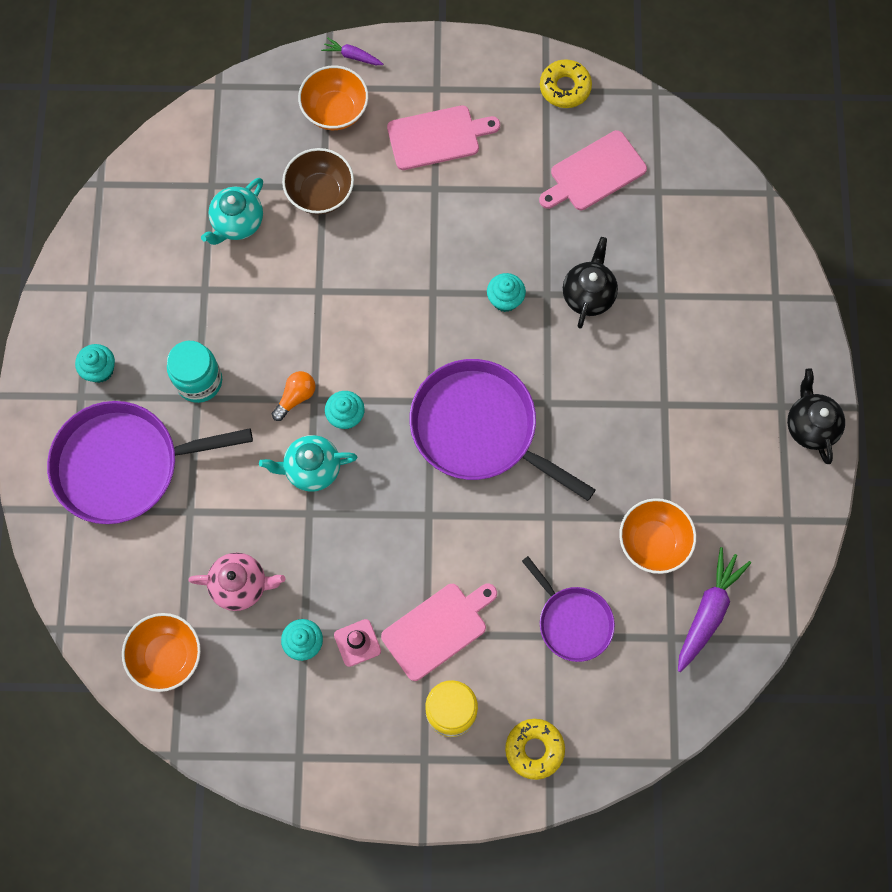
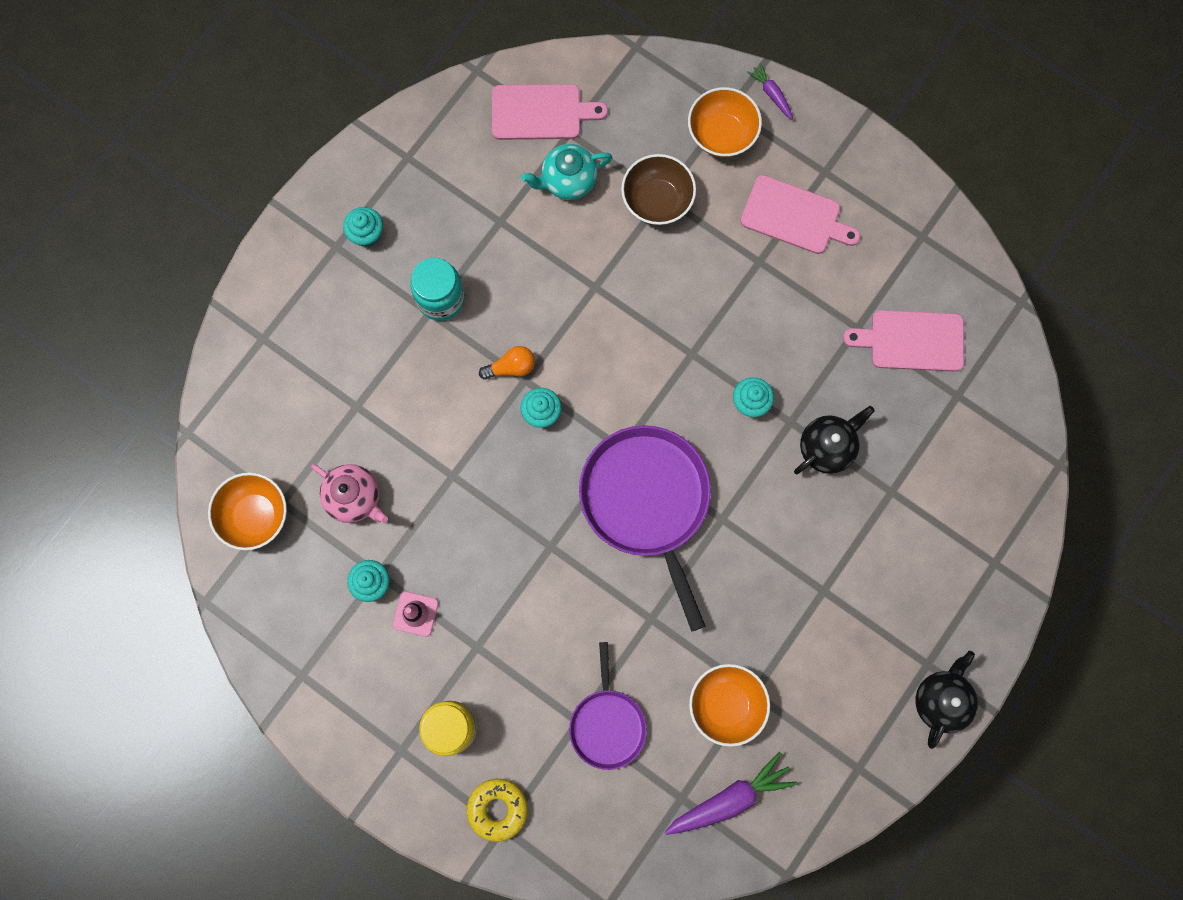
camera: 35 degrees right, 5 degrees up
purple pan [47,401,253,524] -> none
turquoise teapot [259,435,357,492] -> none
pink cutting board [381,584,497,681] -> pink cutting board moved to [492,84,608,140]
yellow donut [540,59,592,108] -> none

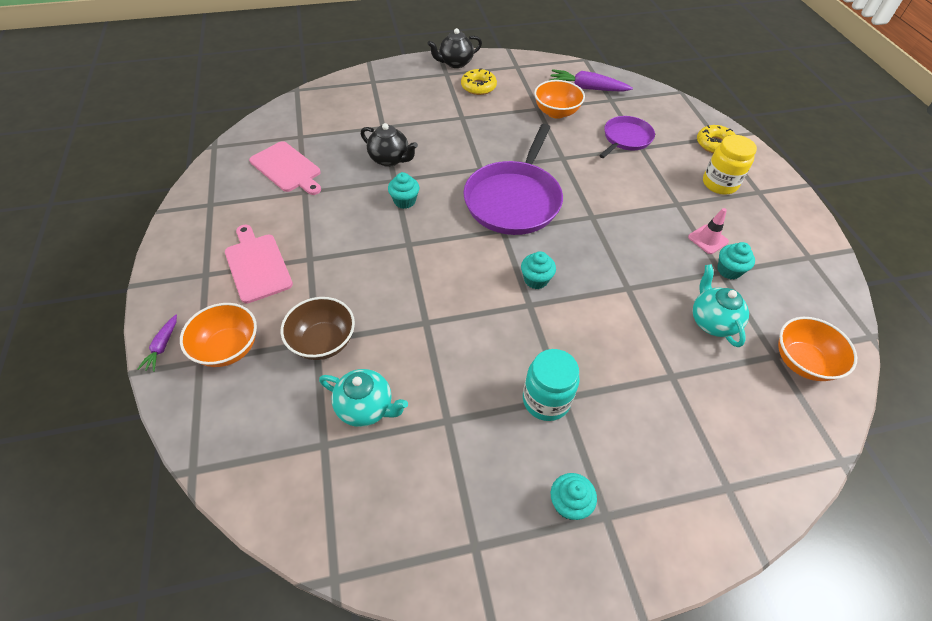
camera: 140 degrees left, 25 degrees down
pink teapot [311,464,388,523] -> turquoise teapot [693,264,749,347]
orange light bulb [479,346,535,380] -> none
pink cutting board [492,84,608,140] -> none
black teapot [794,406,875,474] -> black teapot turned 150 degrees counterclockwise [361,123,418,167]
none -> yellow donut [461,68,497,95]

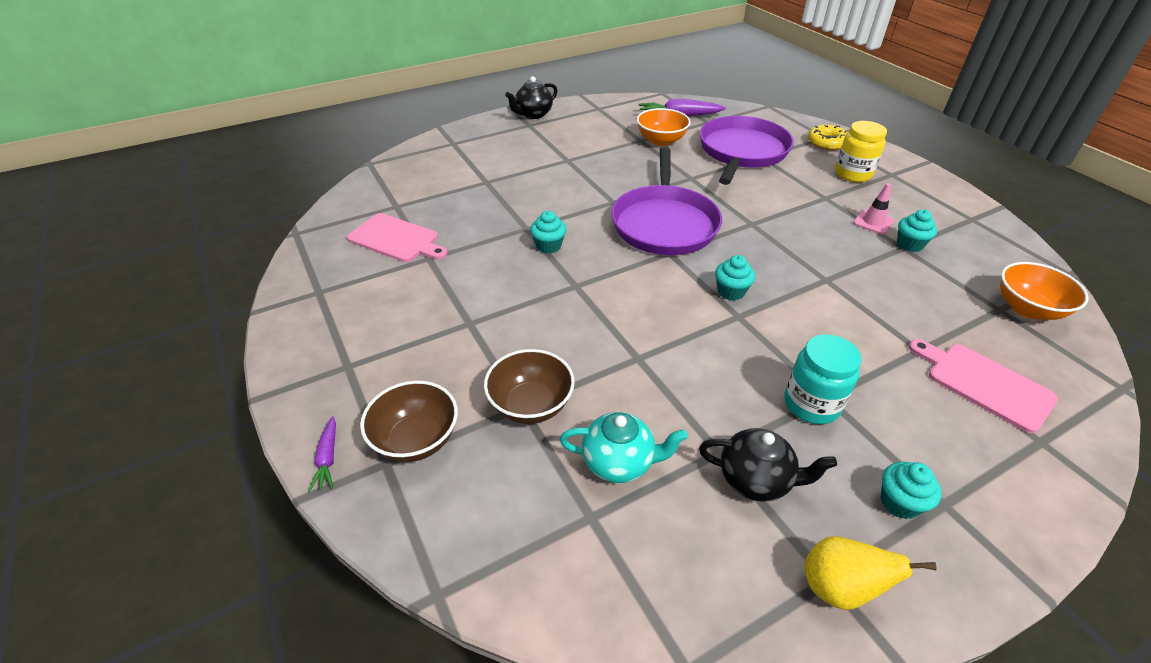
camera: 15 degrees left, 10 degrees down
orange bowl [180,303,257,367] -> brown bowl [360,381,458,462]
pink cutting board [225,225,293,303] -> pink cutting board moved to [908,339,1058,433]
black teapot [361,123,418,167] -> black teapot moved to [699,428,837,502]
yellow donut [461,68,497,95] -> none
purple pan [599,116,655,158] -> purple pan [700,116,794,185], size x1.75
turquoise teapot [693,264,749,347] -> none
none -> yellow pear [805,536,936,610]

